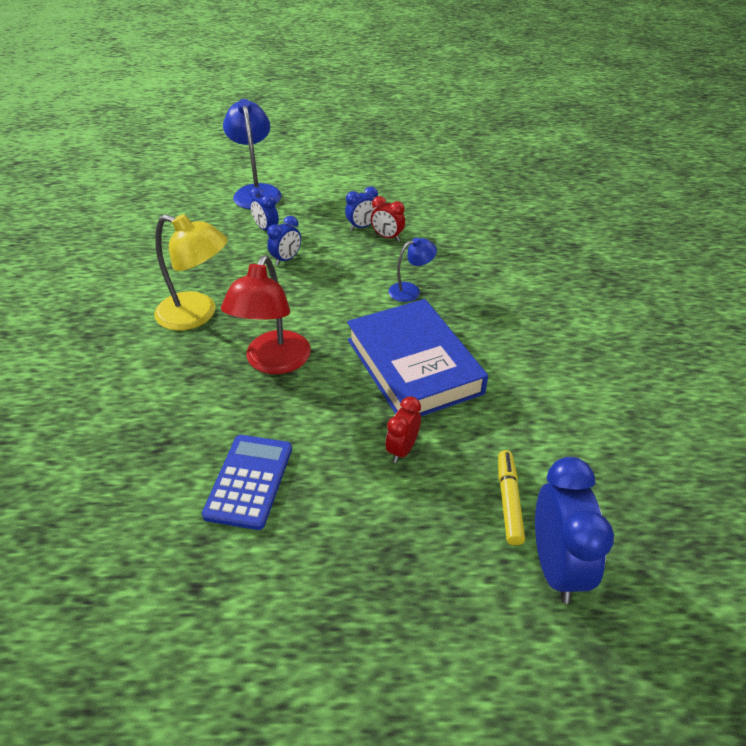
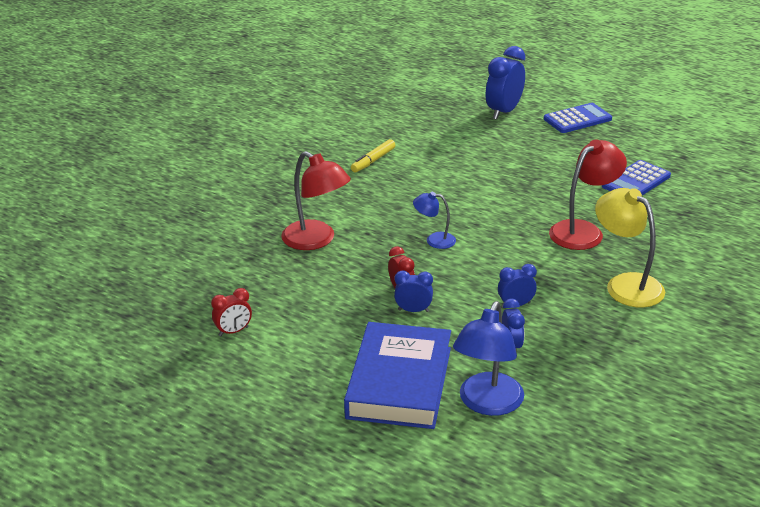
camera: 145 degrees left, 10 degrees down
blue book [347,299,488,416] -> blue book moved to [344,322,451,429]
red clock [386,396,421,463] -> red clock moved to [211,288,252,336]
yellow marker [498,450,525,545] -> yellow marker moved to [351,139,395,172]
none -> red lamp [281,151,351,250]
none -> blue calculator [544,103,612,133]

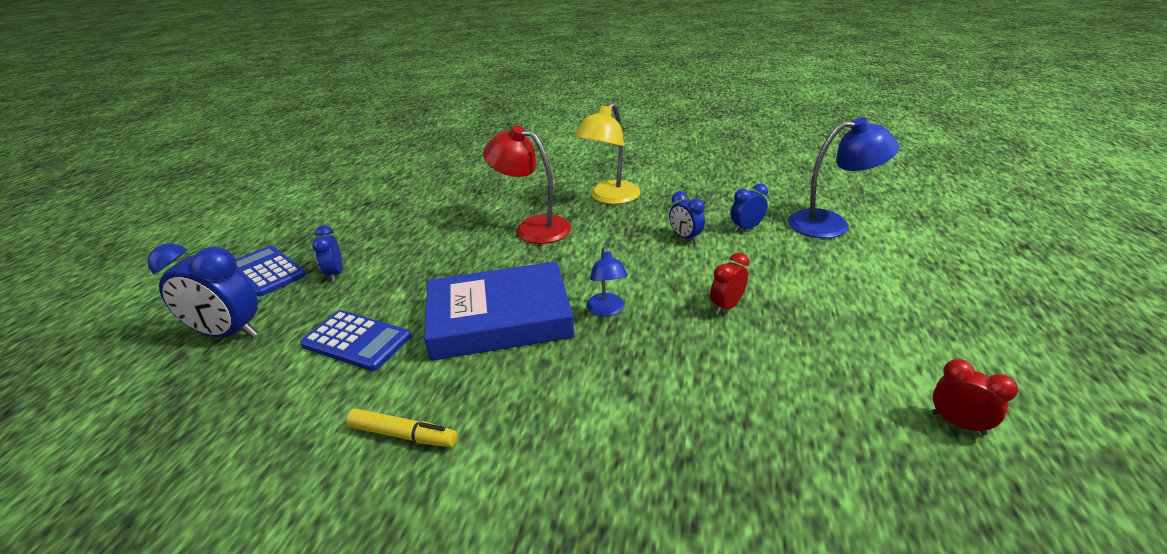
camera: 110 degrees left, 0 degrees up
red lamp [281,151,351,250] -> none
blue book [344,322,451,429] -> blue book moved to [424,261,574,361]
blue clock [394,270,433,312] -> blue clock moved to [312,225,342,282]
blue calculator [602,160,671,195] -> blue calculator moved to [300,310,411,371]

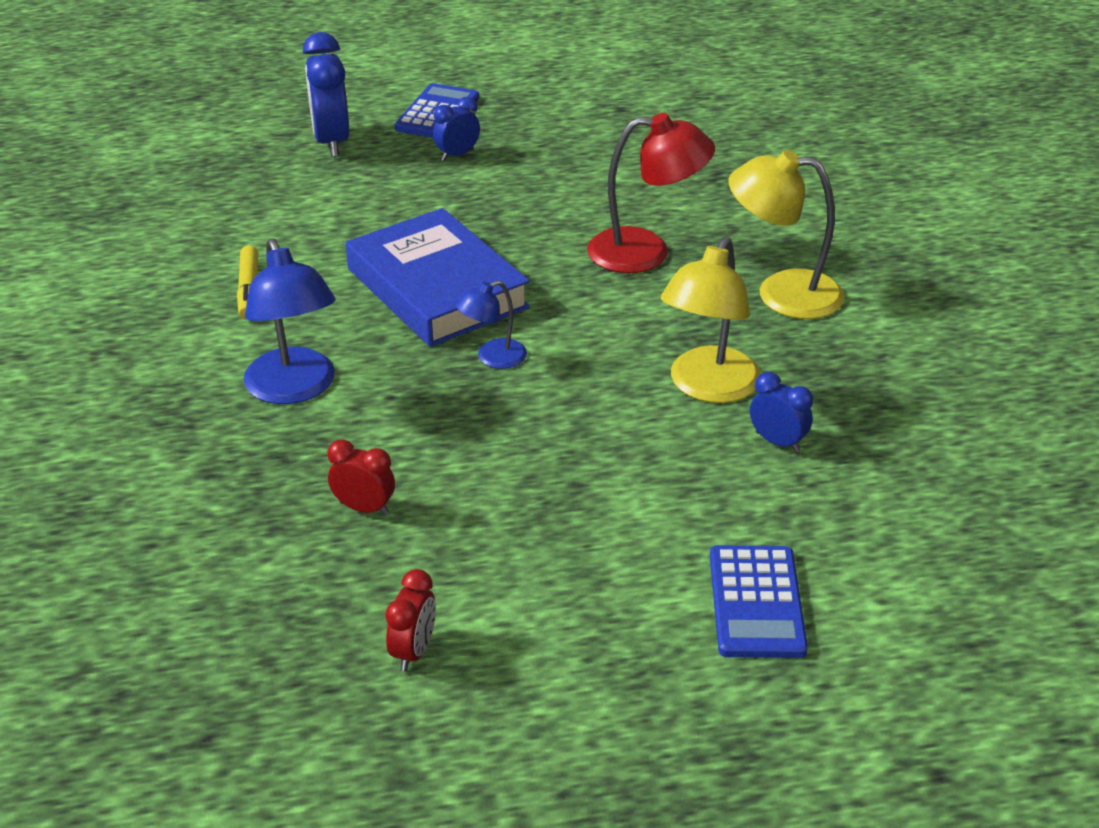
camera: 65 degrees right, 5 degrees up
blue calculator [300,310,411,371] -> blue calculator moved to [710,545,808,658]
red lamp [483,126,571,244] -> red lamp turned 90 degrees clockwise [587,113,715,273]
blue clock [669,191,705,243] -> yellow lamp [661,237,761,403]
red clock [710,253,749,315] -> red clock moved to [328,439,395,515]
blue lamp [788,117,899,238] -> blue lamp moved to [244,238,336,404]

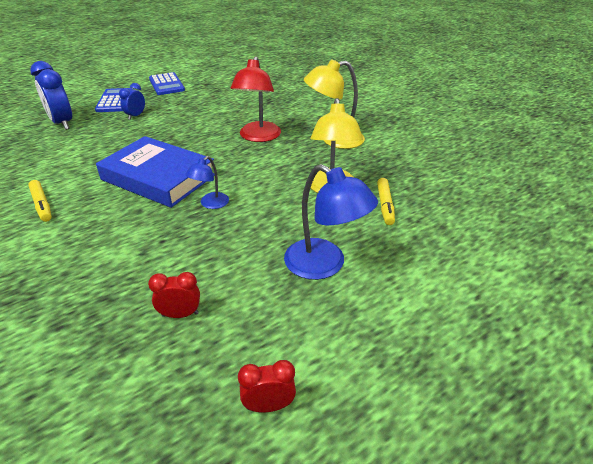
camera: 25 degrees left, 0 degrees up
blue lamp [244,238,336,404] -> blue lamp moved to [284,164,378,280]
red clock [385,569,436,671] -> red clock turned 90 degrees counterclockwise [238,360,296,413]
red lamp [587,113,715,273] -> red lamp turned 120 degrees clockwise [230,56,281,142]
blue calculator [710,545,808,658] -> blue calculator moved to [149,72,185,95]
blue clock [750,372,813,452] -> yellow marker [377,178,395,225]

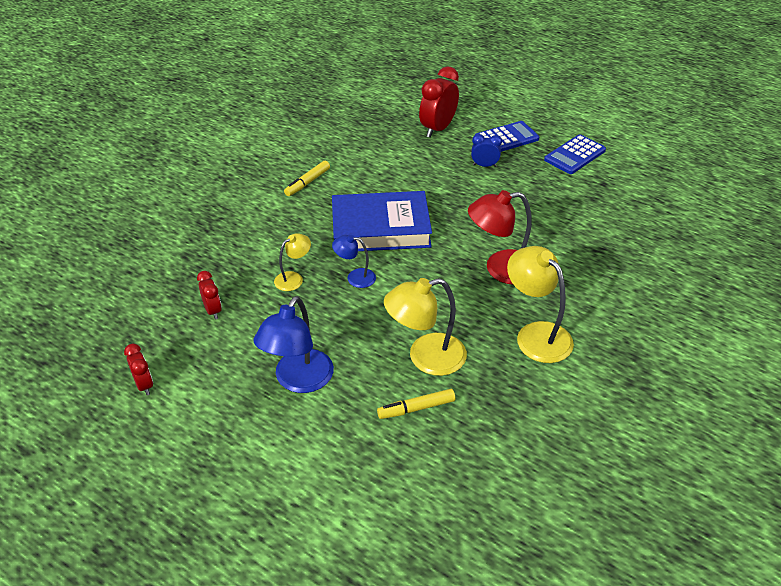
camera: 70 degrees right, 5 degrees up
blue clock [30,61,72,130] -> red clock [419,66,459,138]
blue book [96,136,215,208] -> blue book turned 75 degrees clockwise [332,191,432,251]
none -> yellow lamp [274,233,311,291]

